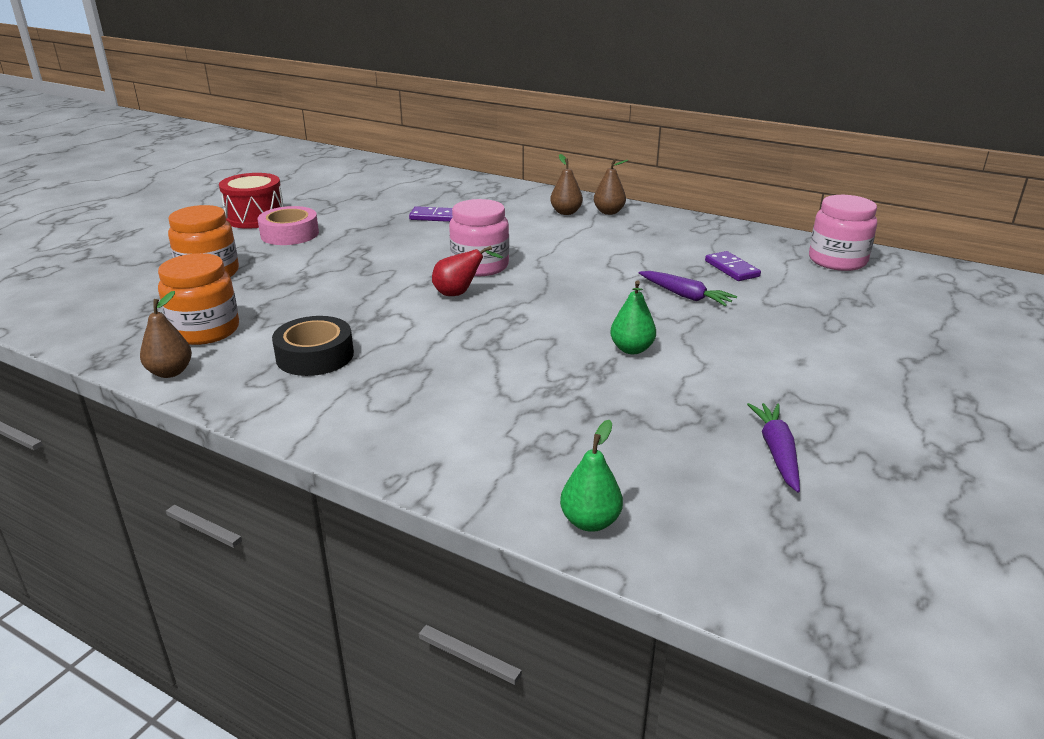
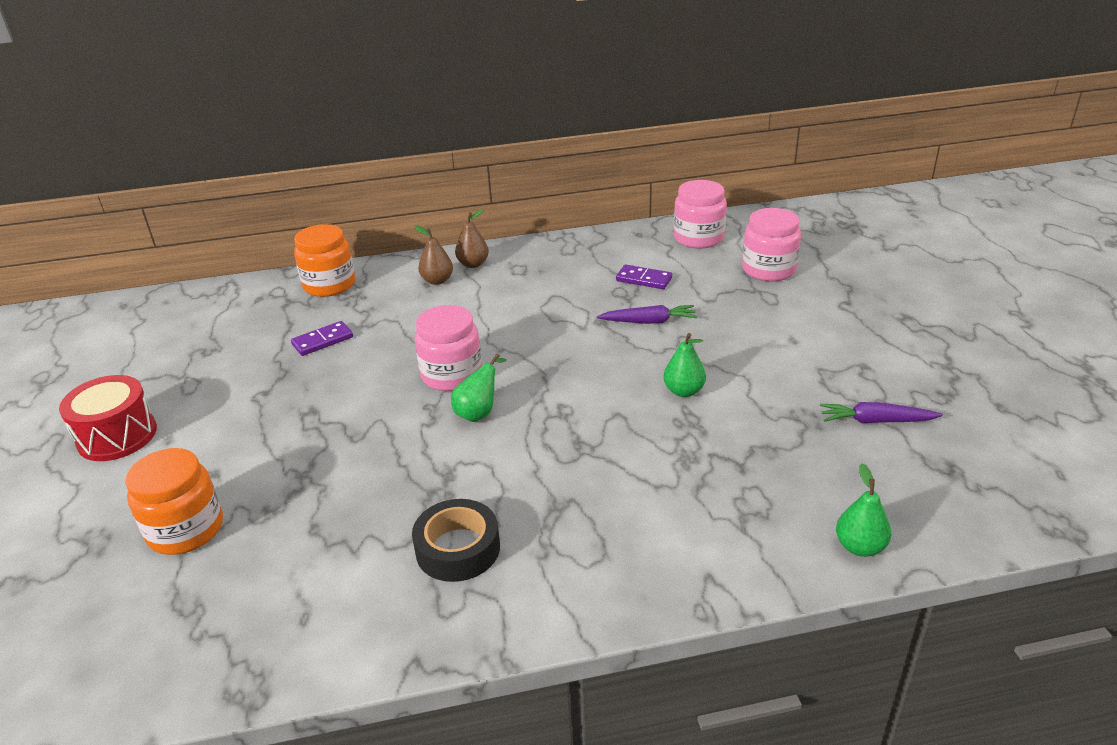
camera: 40 degrees left, 5 degrees up
brown pear [140,291,192,378] -> none
orange jar [158,253,239,345] -> orange jar moved to [294,224,355,297]
pink tape [258,206,319,245] -> none
red pear [432,246,503,296] -> green pear [451,354,507,422]
purple carrot [747,403,800,493] -> purple carrot turned 45 degrees counterclockwise [820,402,943,423]
none -> pink jar [742,208,801,281]

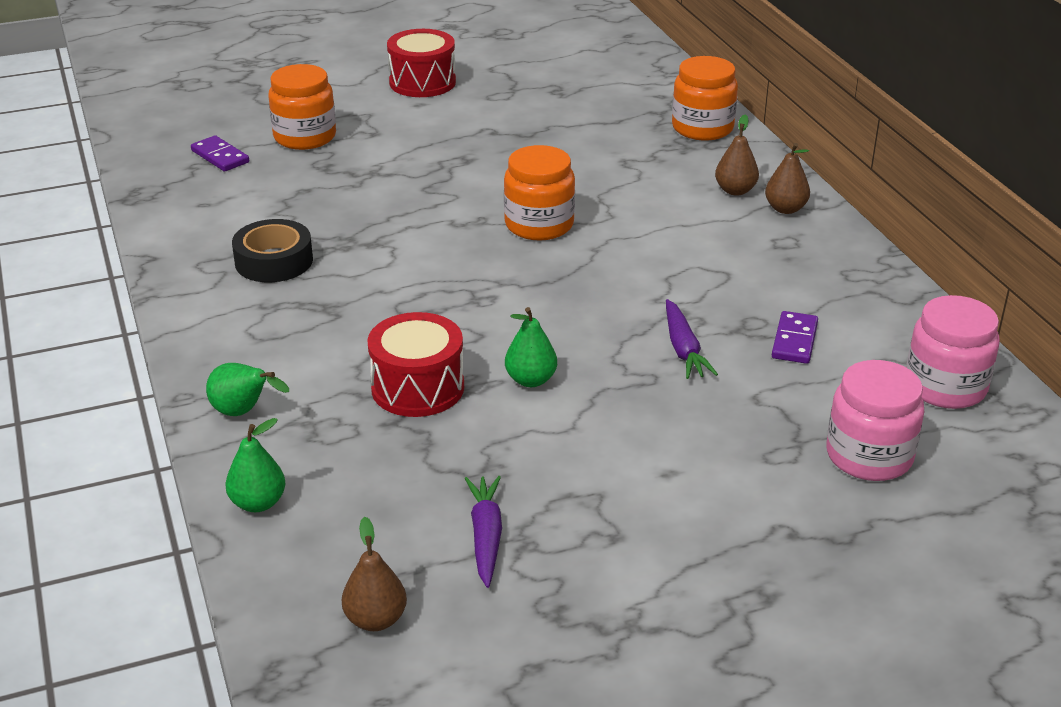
camera: 80 degrees right, 0 degrees up
purple domino [291,321,353,356] -> purple domino moved to [191,135,249,172]
pink jar [414,305,482,391] -> orange jar [504,145,575,241]
green pear [451,354,507,422] -> green pear moved to [206,363,289,416]
none -> brown pear [342,517,407,631]
none -> red drum [368,312,464,417]

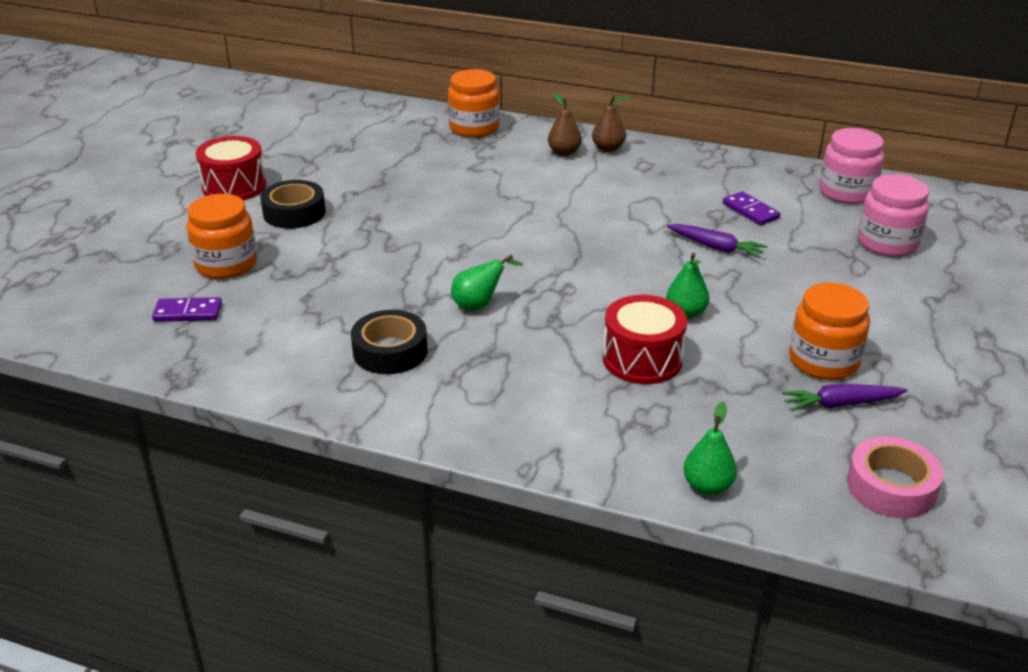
camera: 50 degrees left, 0 degrees up
green pear [206,363,289,416] -> green pear moved to [451,255,523,311]
brown pear [342,517,407,631] -> pink tape [847,436,944,518]
purple carrot [465,476,502,588] -> purple carrot turned 45 degrees counterclockwise [782,384,907,411]
orange jar [504,145,575,241] -> orange jar moved to [789,282,870,380]
none -> black tape [261,180,326,229]

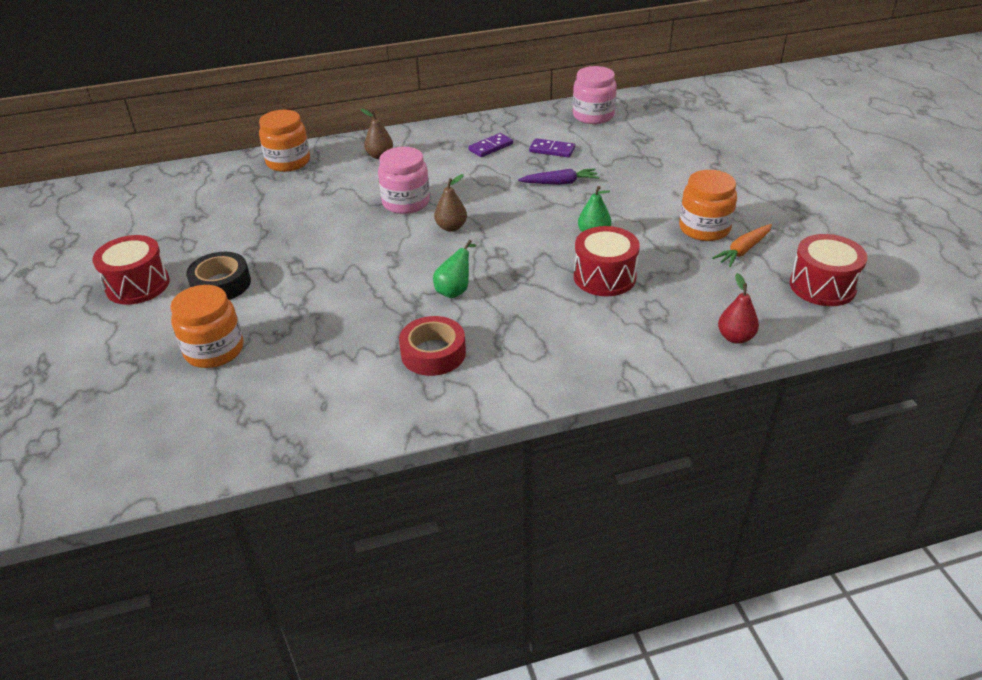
camera: 35 degrees left, 5 degrees up
purple domino [152,297,222,322] -> purple domino moved to [468,133,513,157]
black tape [351,310,427,374] -> red tape [399,316,466,376]
brown pear [592,95,629,152] -> brown pear moved to [434,174,467,232]
green pear [683,402,737,495] -> red pear [718,273,759,344]
purple carrot [782,384,907,411] -> orange carrot [712,224,772,267]
pink tape [847,436,944,518] -> red drum [790,234,867,306]
pink jar [858,174,929,257] -> pink jar moved to [378,147,430,214]

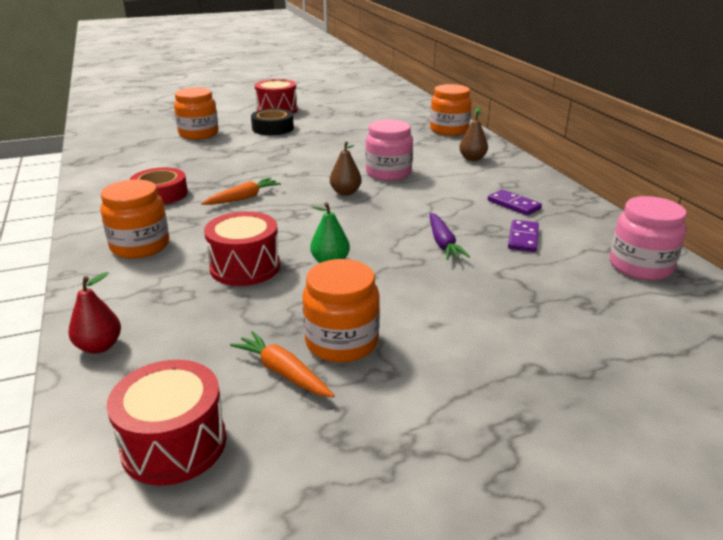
camera: 85 degrees right, 10 degrees down
green pear [433,240,476,298] -> orange carrot [201,178,281,205]
none -> orange jar [100,179,169,259]

